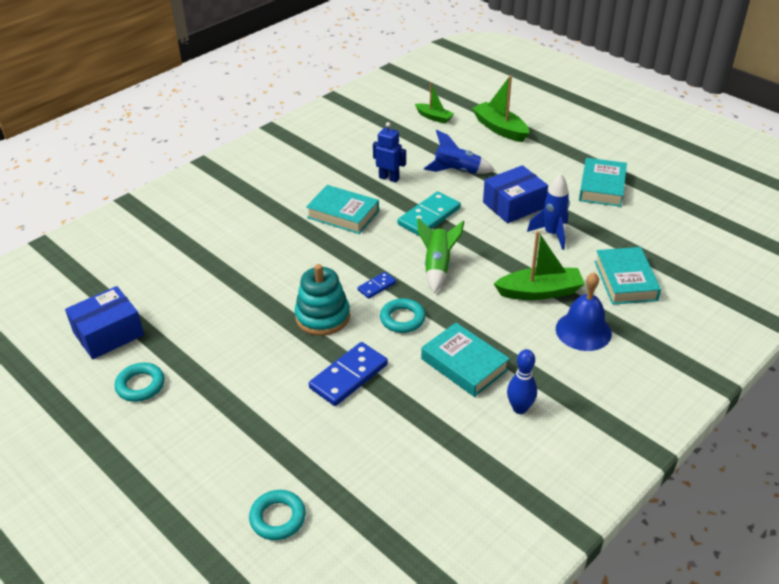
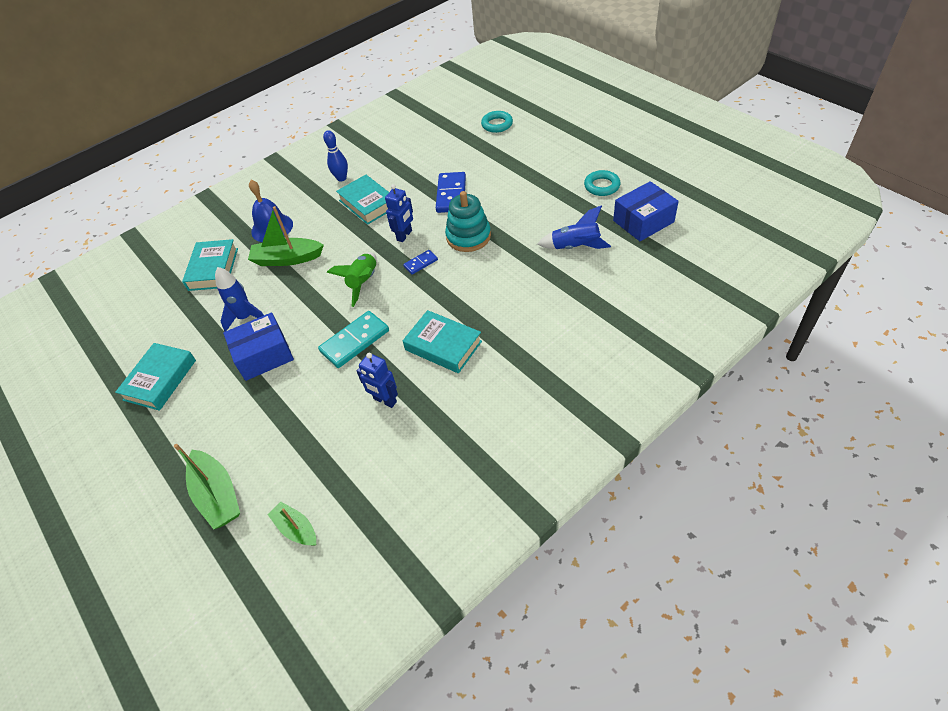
camera: 170 degrees left, 10 degrees up
blue domino [309,342,388,406] -> blue domino turned 45 degrees counterclockwise [436,172,466,213]
turquoise ring [380,298,426,333] -> blue robot [385,184,413,242]
blue rocket [424,130,495,174] -> blue rocket moved to [537,205,611,249]

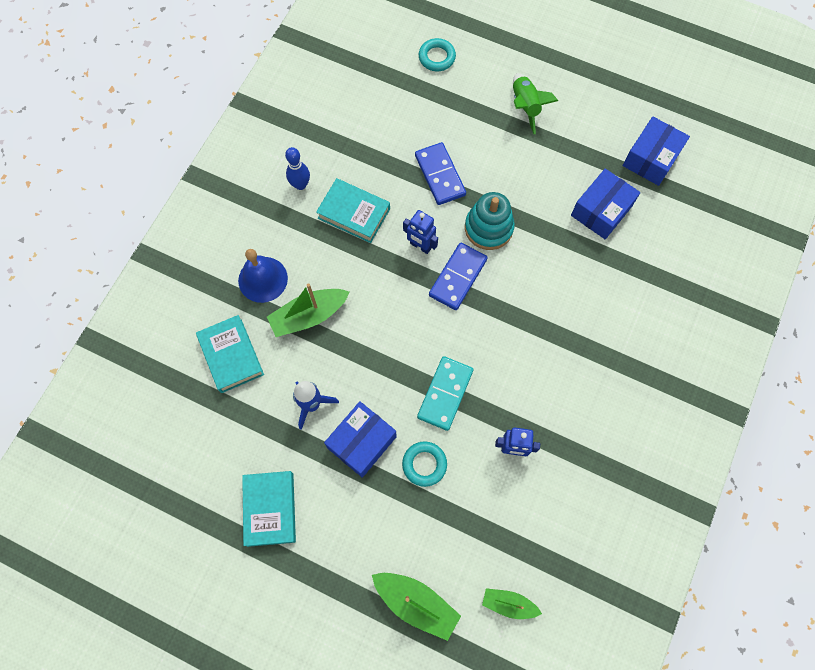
camera: 30 degrees left, 20 degrees up
green rocket [327,252,377,307] -> green rocket moved to [513,73,558,134]
blue robot [385,184,413,242] -> blue robot turned 120 degrees clockwise [403,210,438,254]
blue domino [403,250,438,275] -> blue domino [429,243,488,310], size x1.89
turquoise book [403,310,482,373] -> none
blue rocket [537,205,611,249] -> blue box [571,169,640,239]
turquoise ring [584,170,621,196] -> turquoise ring moved to [402,442,447,487]

